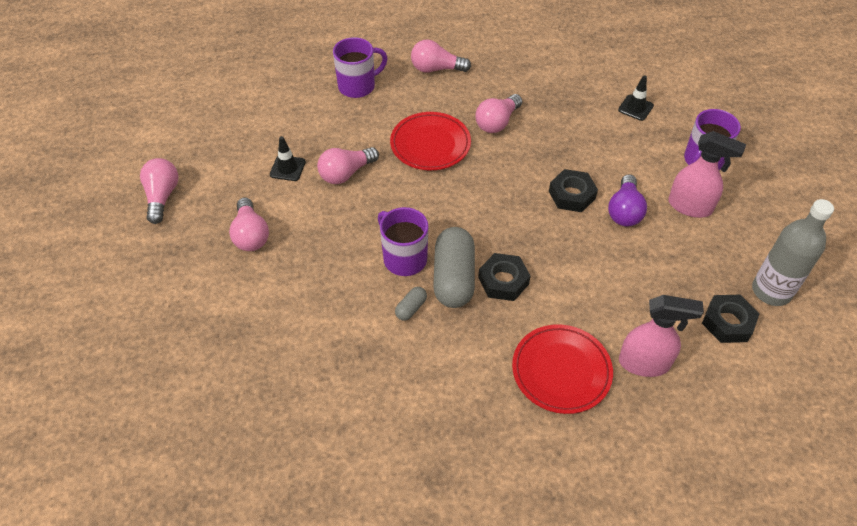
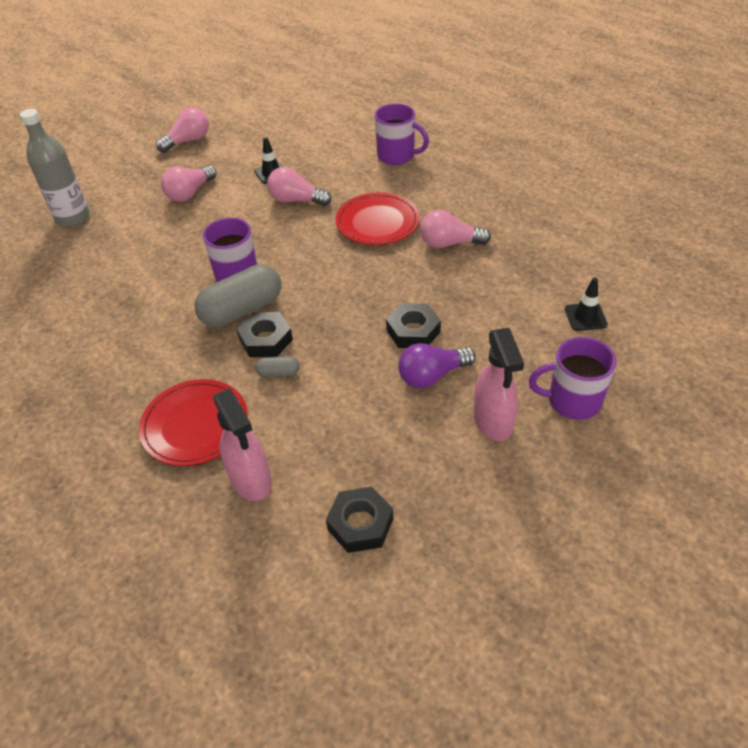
camera: 55 degrees right, 5 degrees down
grey capsule [395,287,427,321] -> grey capsule moved to [255,356,300,377]
pink light bulb [411,39,471,73] -> none
grey bottle [752,199,834,306] -> grey bottle moved to [20,109,90,227]

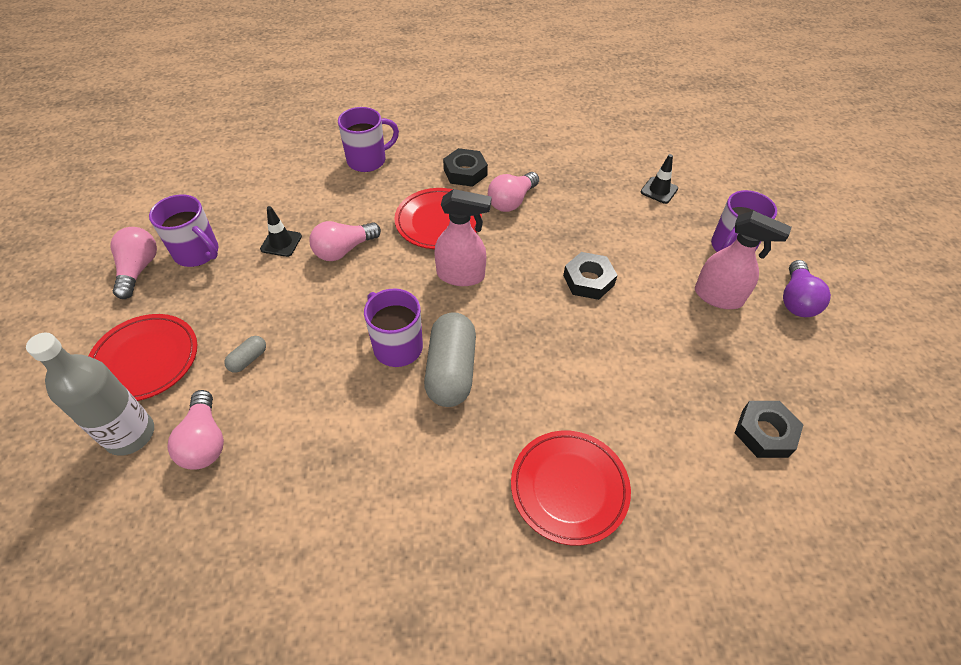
camera: 55 degrees left, 5 degrees up
pink light bulb [161,165,217,202] -> pink light bulb moved to [168,390,224,470]
pink spray bottle [213,389,272,501] -> pink spray bottle moved to [435,189,492,286]
black nut [237,312,293,357] -> black nut moved to [443,148,488,187]
grey capsule [255,356,300,377] -> grey capsule moved to [224,336,266,373]
purple light bulb [398,343,476,388] -> purple light bulb moved to [783,260,831,317]
none -> red plate [89,314,197,401]
none -> purple mug [149,194,219,267]

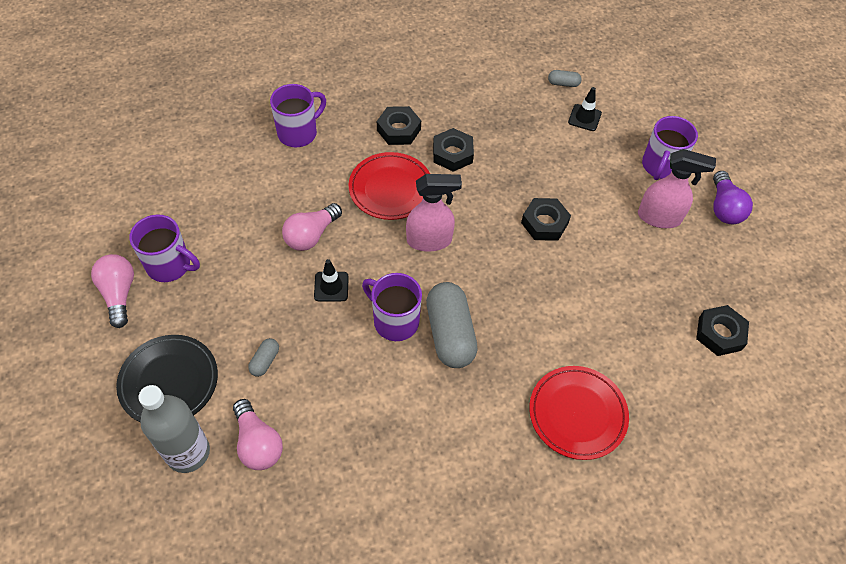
camera: 15 degrees left, 5 degrees up
red plate [89,314,197,401] -> black plate [116,335,218,422]
black traffic cone [260,206,302,257] -> black traffic cone moved to [314,259,349,301]
pink light bulb [488,172,539,212] -> black nut [433,128,474,172]
none -> grey capsule [548,70,582,87]

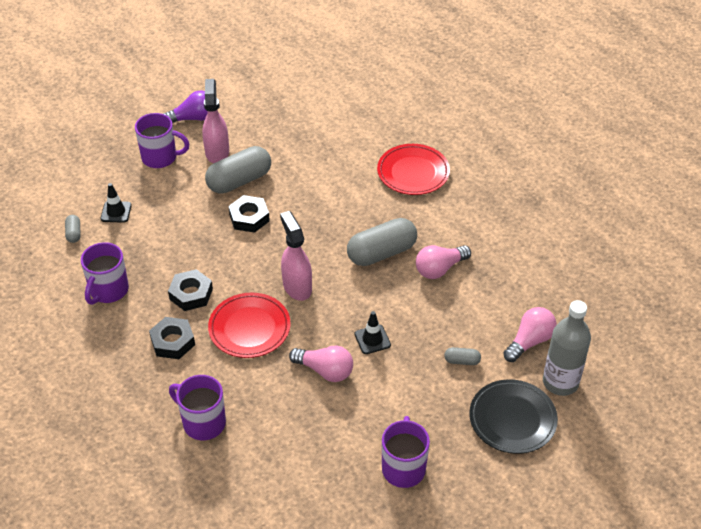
camera: 105 degrees left, 10 degrees down
pink light bulb [91,254,134,328] -> pink light bulb moved to [416,245,471,279]
purple mug [362,273,422,341] -> purple mug moved to [81,242,129,305]
black nut [696,305,749,356] -> none
none -> grey capsule [205,146,271,194]

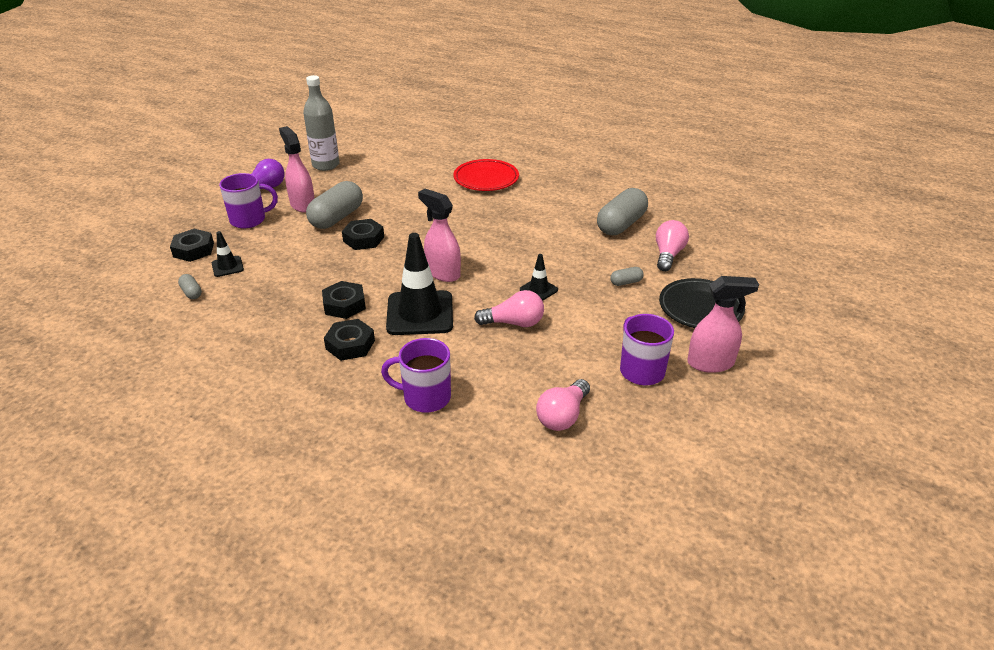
camera: 25 degrees left, 10 degrees down
purple mug [81,242,129,305] -> none
red plate [208,293,291,358] -> black traffic cone [386,233,453,335]
grey capsule [347,218,417,266] -> grey capsule moved to [597,188,648,235]
pink light bulb [416,245,471,279] -> pink light bulb moved to [536,379,590,431]
grey bottle [543,300,591,396] -> grey bottle moved to [303,75,339,171]
none -> black nut [170,229,214,262]
none -> pink spray bottle [687,276,759,373]

